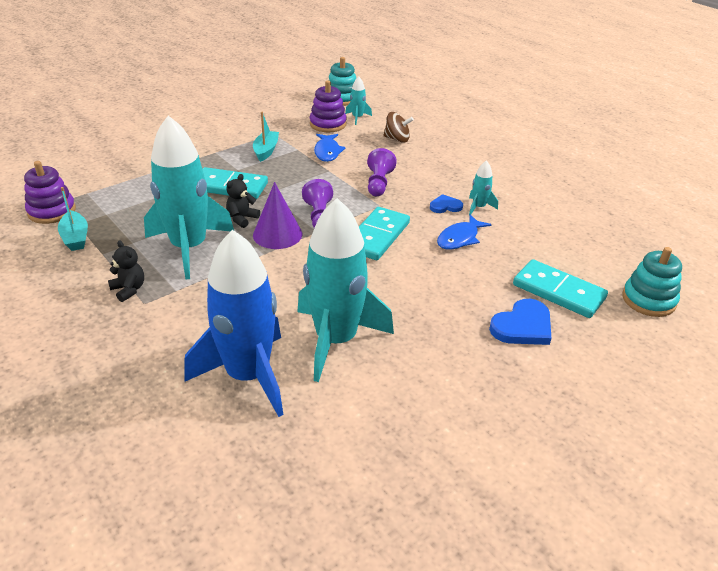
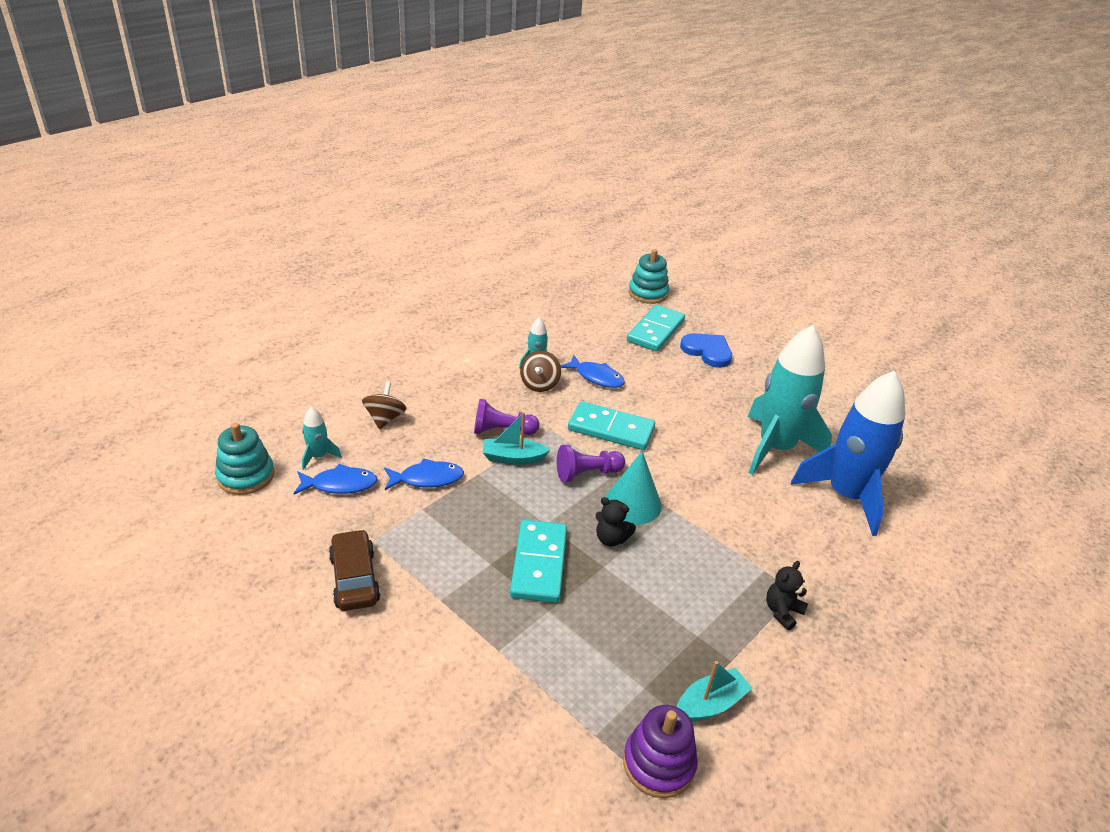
camera: 100 degrees left, 0 degrees up
turquoise rocket [144,115,234,279] -> none
turquoise boat [253,112,279,162] -> turquoise boat moved to [483,412,550,465]
purple cone [253,182,302,249] -> turquoise cone [606,451,662,525]
purple stacking toy [310,80,347,132] -> blue fish [293,464,378,495]
blue heart [430,194,463,213] -> brown spinning top [520,351,561,392]
none -> brown car [329,529,381,611]

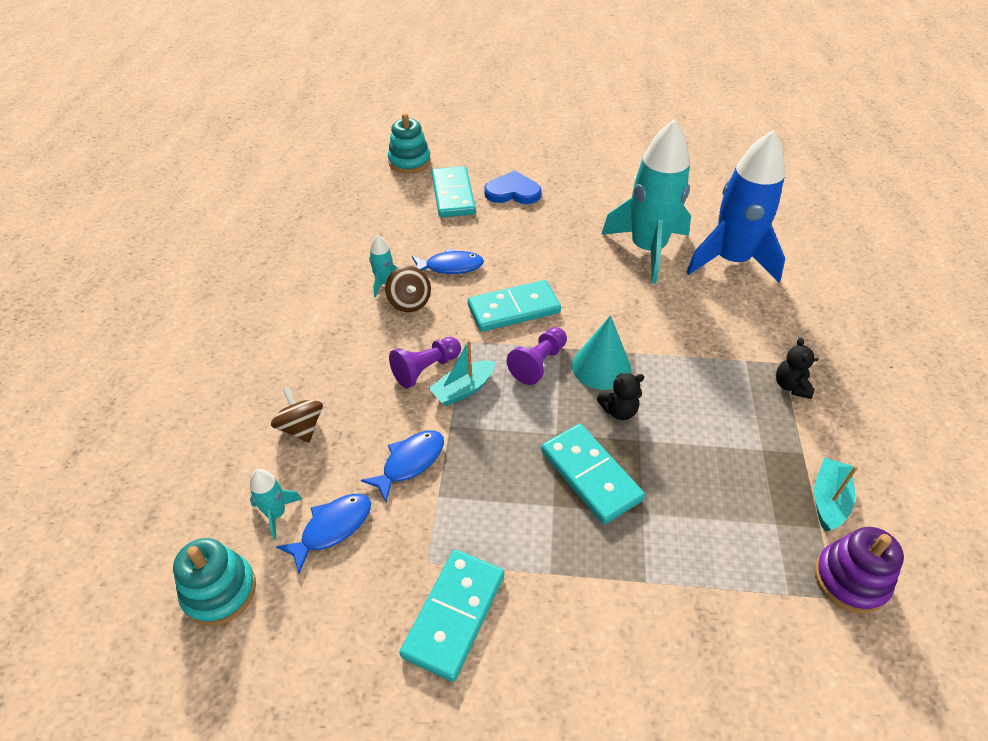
camera: 35 degrees left, 10 degrees up
brown car [329,529,381,611] -> turquoise domino [399,550,504,682]

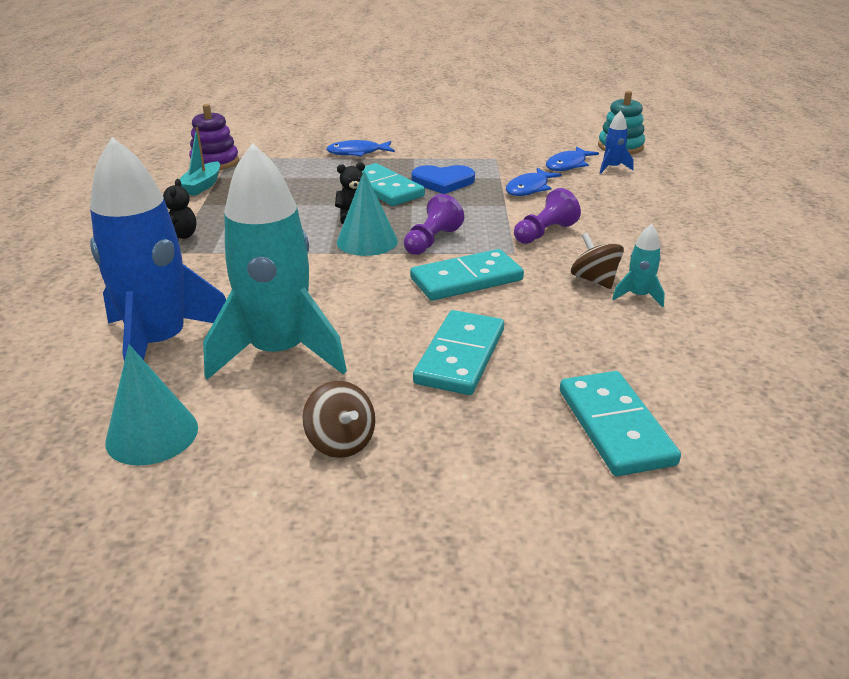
camera: 175 degrees right, 15 degrees down
turquoise rocket [250,469,302,540] -> blue rocket [600,111,634,174]
brown spinning top [271,387,323,443] -> brown spinning top moved to [303,381,375,458]
turquoise stacking toy [388,113,431,174] -> none
turquoise domino [399,550,504,682] -> turquoise domino moved to [413,310,504,395]
blue fish [412,248,484,274] -> blue fish moved to [326,140,395,157]
turquoise boat [429,340,496,406] -> none
blue heart [484,170,541,204] -> blue heart moved to [411,165,475,194]
none -> turquoise cone [106,345,198,466]

